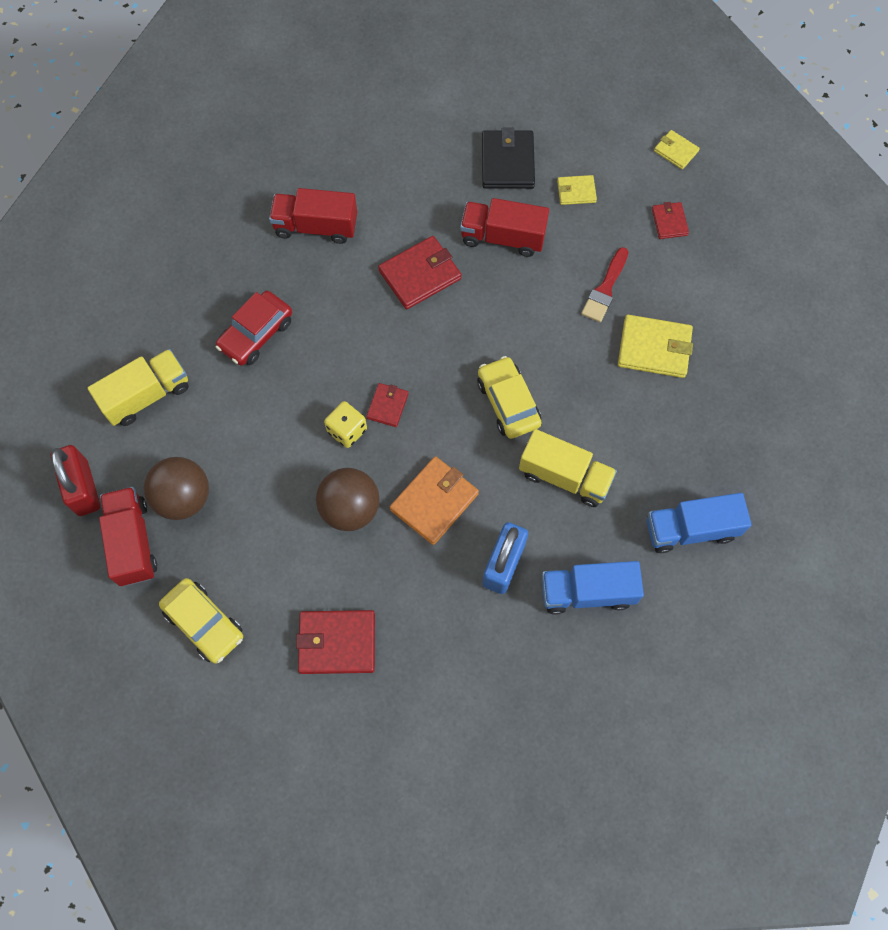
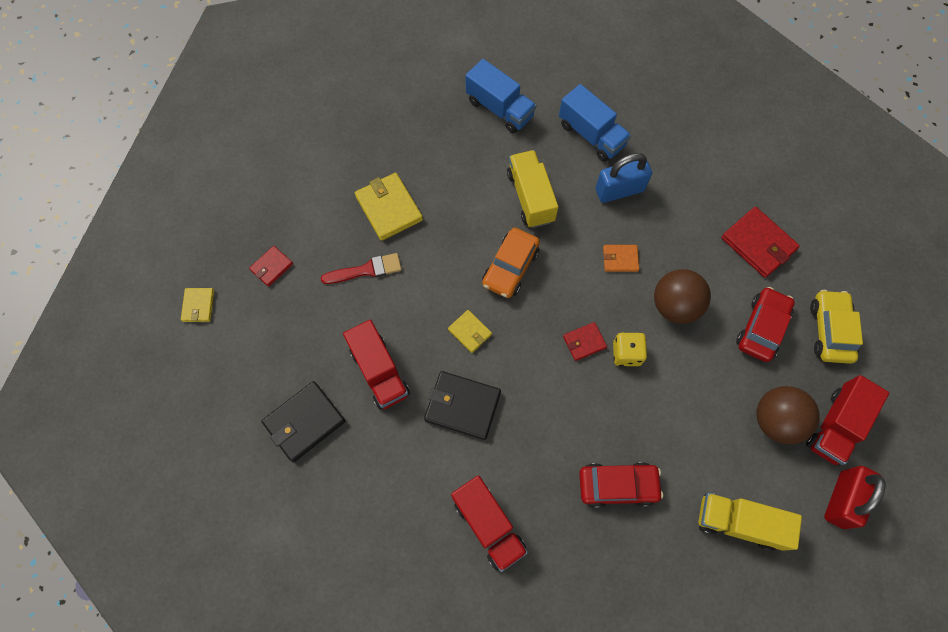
camera: 130 degrees left, 0 degrees up
red wallet [378,236,461,309] -> black wallet [424,371,501,440]
orange wallet [390,456,479,545] -> orange wallet [603,245,639,272], size x0.57
yellow car [477,356,541,439] -> orange car [482,228,540,298]
yellow wallet [557,175,597,205] -> yellow wallet moved to [448,310,492,353]
none -> red car [736,287,795,362]

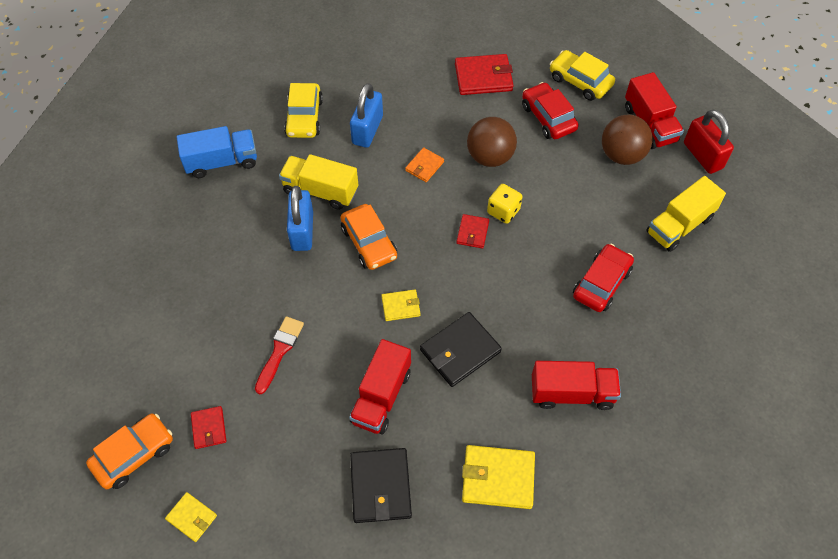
camera: 55 degrees left, 10 degrees down
red truck [343,320,410,410] -> red truck turned 105 degrees clockwise [349,339,411,434]
yellow wallet [355,173,423,241] -> yellow wallet moved to [462,445,535,509]
blue truck [559,84,631,162] -> yellow car [284,83,323,138]
none -> orange car [86,414,173,489]
none -> blue padlock [287,186,313,251]

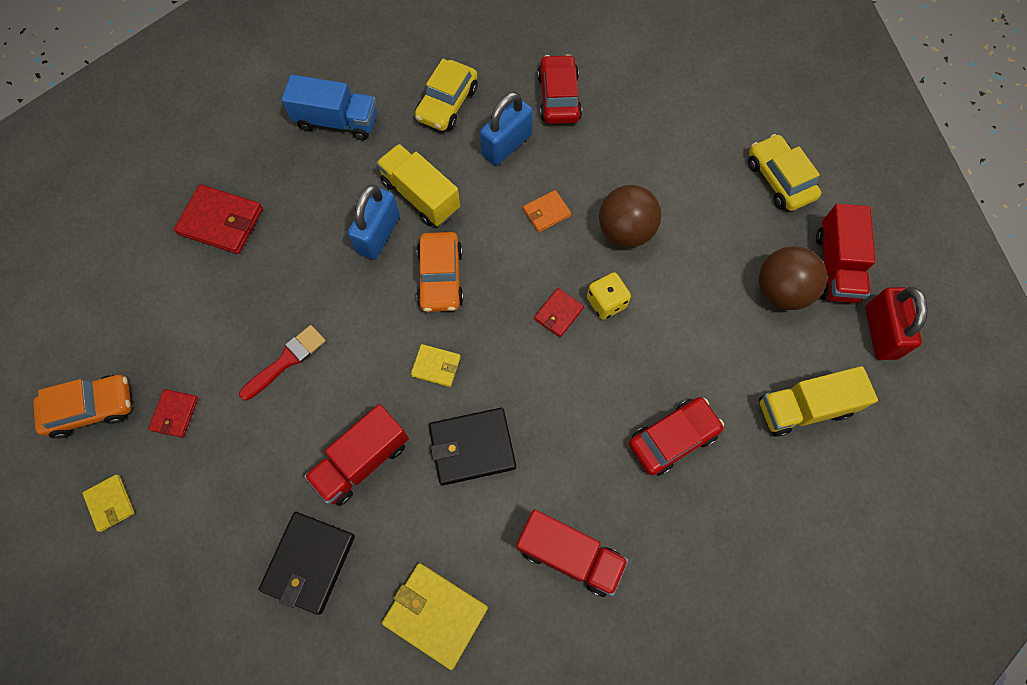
camera: 25 degrees right, 10 degrees up
red wallet [455,54,514,95] -> red wallet moved to [174,184,263,254]
red car [522,82,579,139] -> red car moved to [538,54,582,124]

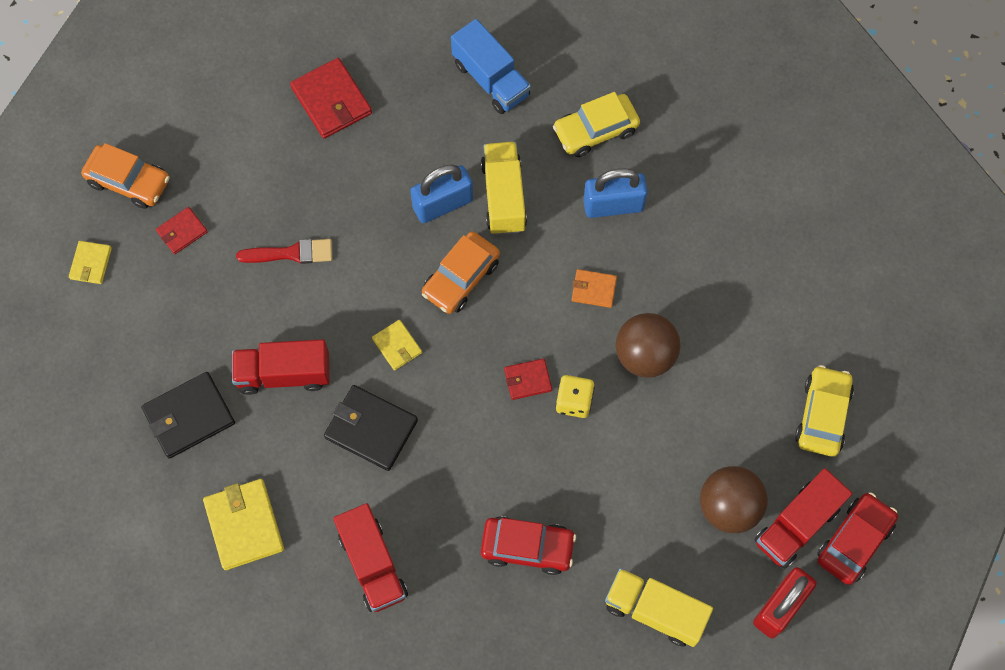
camera: 40 degrees right, 0 degrees up
red car [538,54,582,124] -> red car moved to [817,492,898,585]

